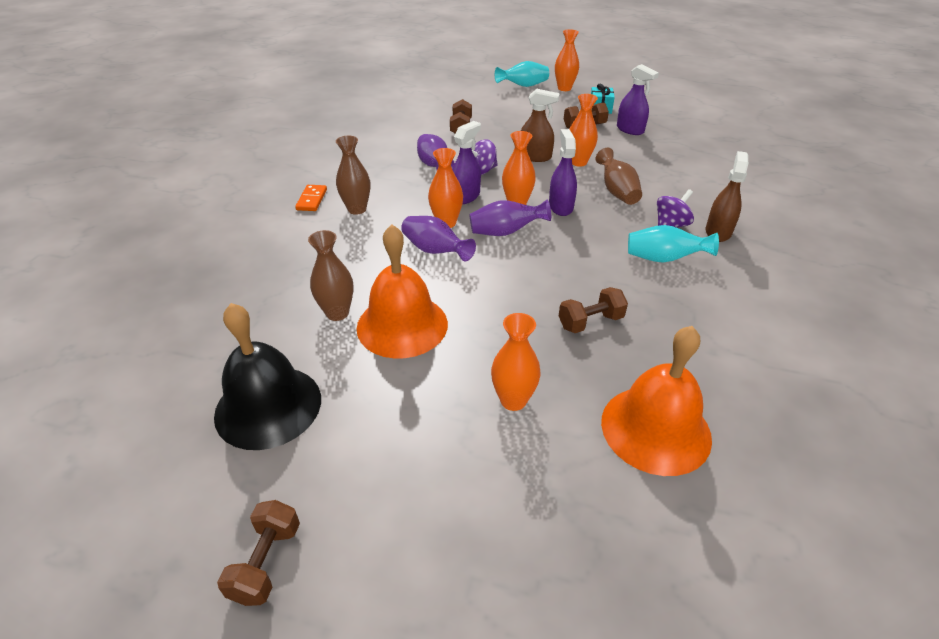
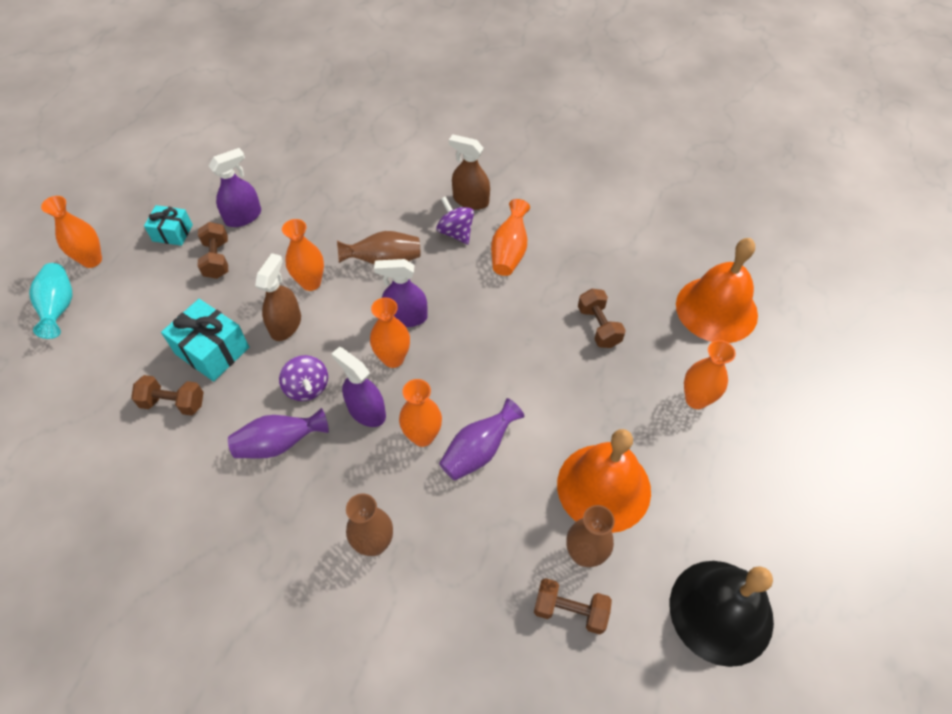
camera: 85 degrees left, 15 degrees up
brown dumbbell [217,500,300,606] -> brown dumbbell moved to [534,578,612,635]
orange domino [295,185,327,211] -> none
purple vase [470,200,551,236] -> none
turquoise vase [628,225,719,263] -> orange vase [491,199,530,276]
none -> turquoise gift [161,299,249,381]

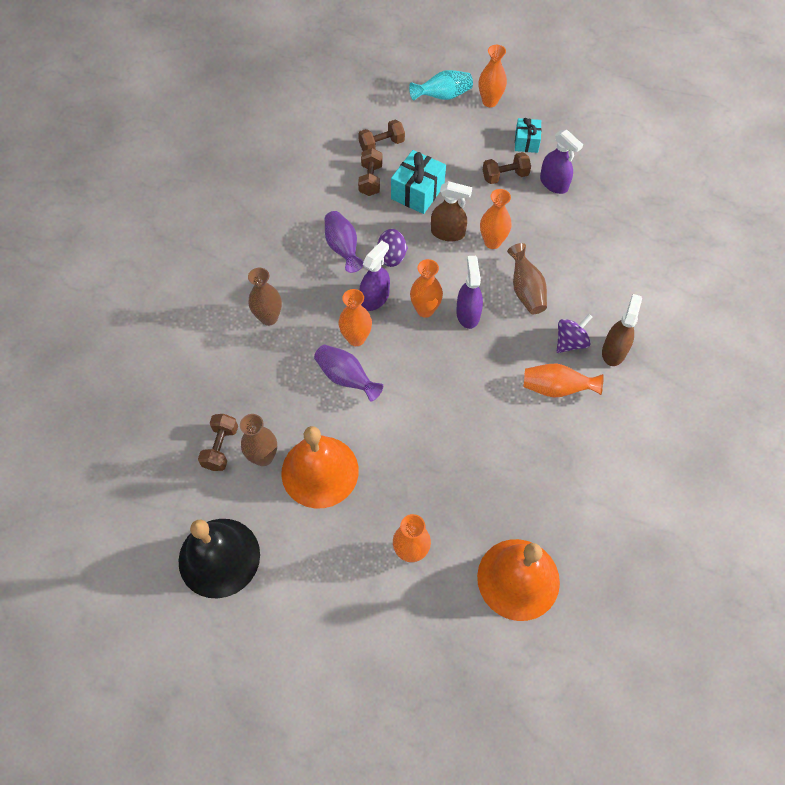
camera: 85 degrees right, 5 degrees up
brown dumbbell [578,288,626,348] -> brown dumbbell moved to [358,120,405,151]

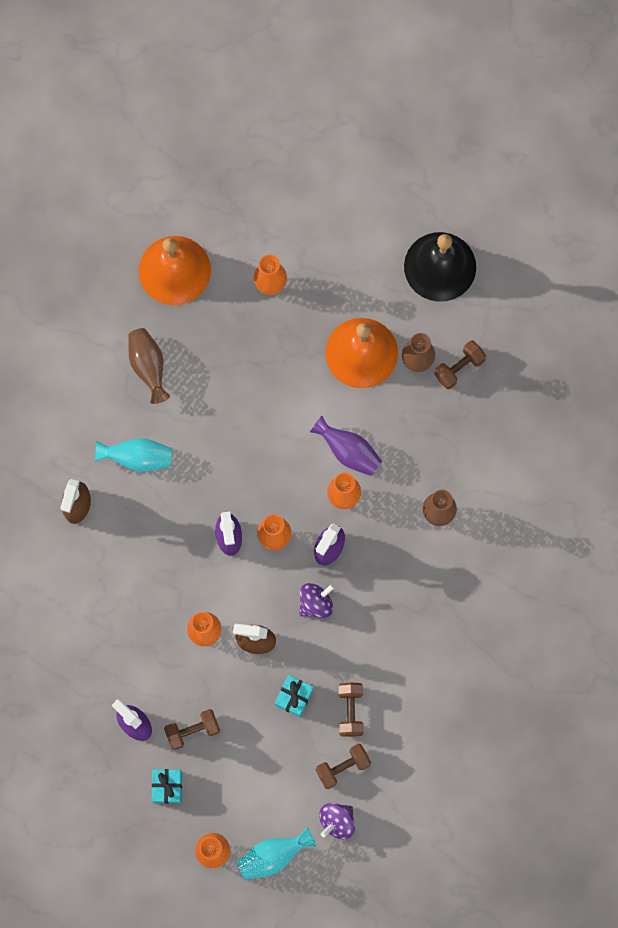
camera: 175 degrees right, 15 degrees up
brown dumbbell [198,414,238,471] -> brown dumbbell turned 45 degrees clockwise [434,340,486,389]
purple vase [325,211,363,273] -> none
turquoise gift [391,150,446,214] -> turquoise gift [275,675,314,717], size x0.63
brown vase [507,243,547,314] -> brown vase moved to [128,328,170,404]
orange vase [523,364,604,398] -> turquoise vase [95,438,172,472]
purple spinning top [557,314,592,353] -> purple spinning top moved to [319,803,355,839]

